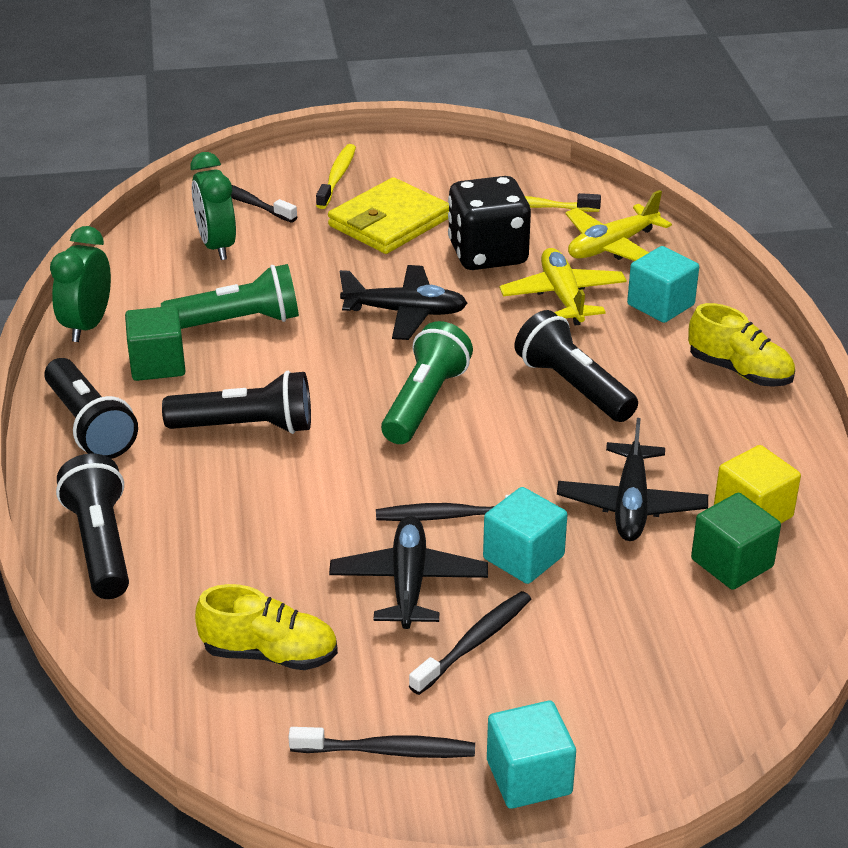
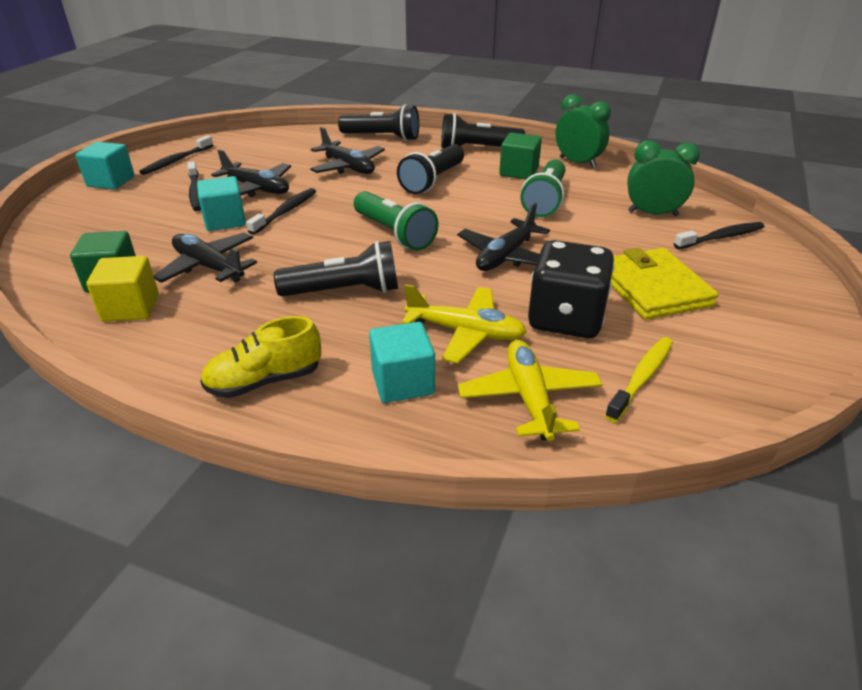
camera: 120 degrees right, 0 degrees up
yellow shoe [195,584,338,670] -> none
yellow toothbrush [316,144,356,209] -> none
none -> black plane [310,127,385,174]

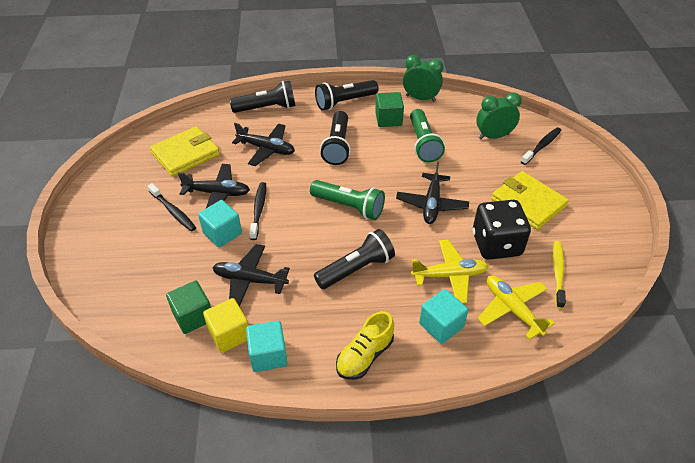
camera: 25 degrees left, 10 degrees up
turquoise cube [75,142,135,190] -> turquoise cube moved to [246,321,287,372]
black toothbrush [139,135,213,175] -> none
none -> yellow wallet [150,126,220,177]

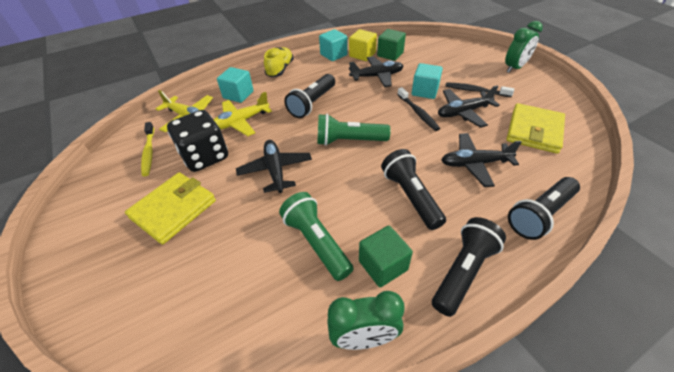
camera: 155 degrees right, 0 degrees up
green clock [476,92,522,139] -> green clock moved to [505,21,543,73]
yellow wallet [491,171,569,230] -> yellow wallet turned 75 degrees counterclockwise [125,172,216,245]
black toothbrush [521,127,562,165] -> none

